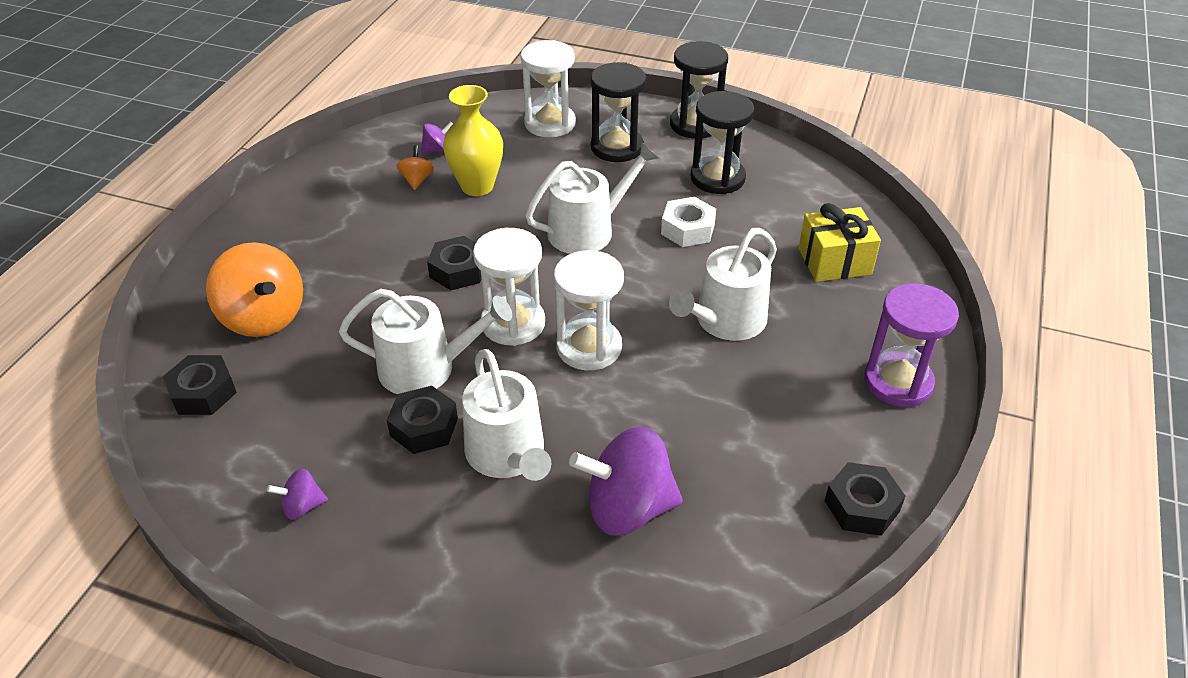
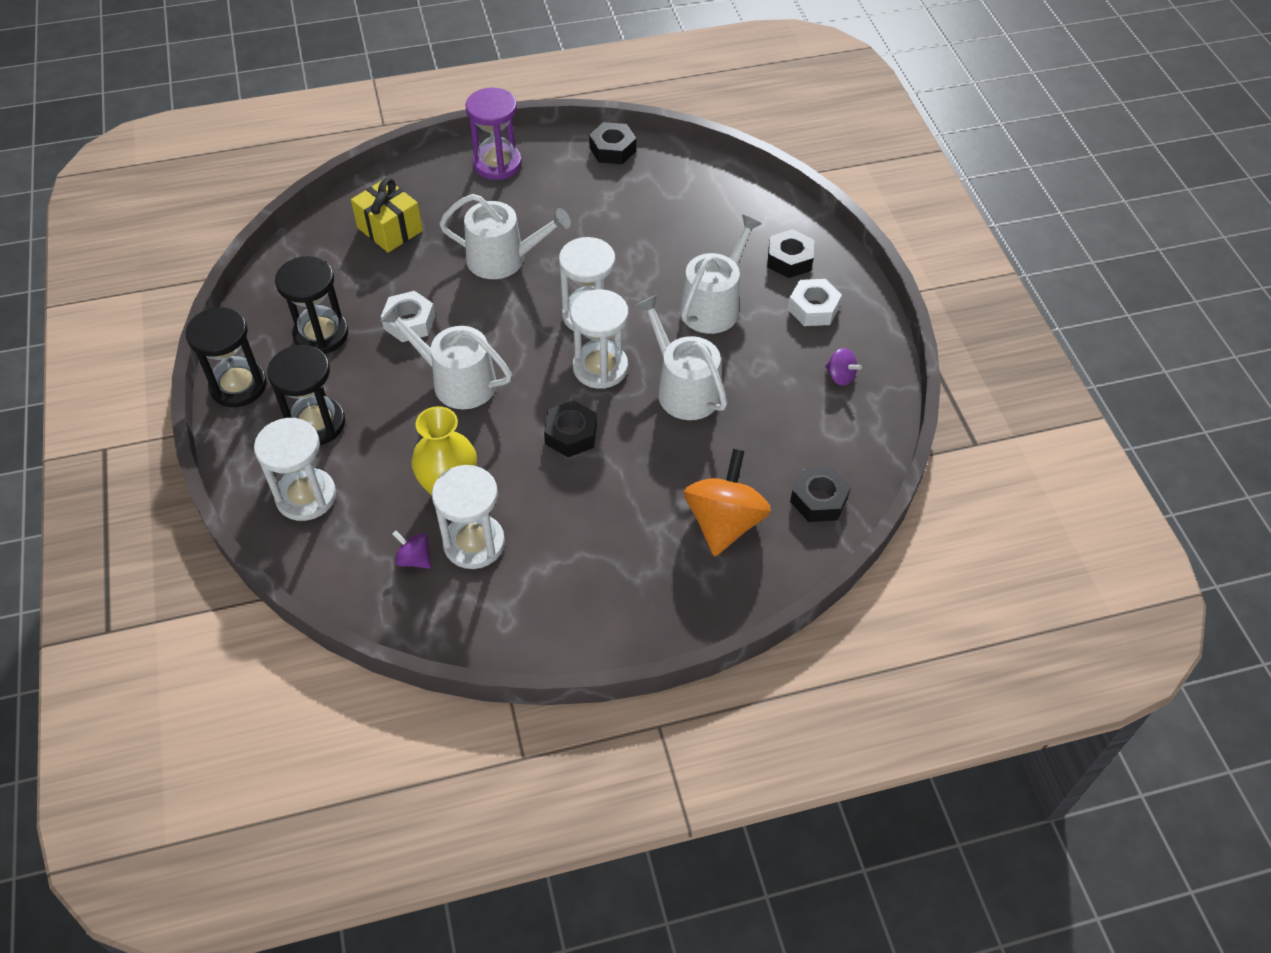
camera: 125 degrees left, 10 degrees up
black nut [387,386,458,454] -> black nut moved to [767,229,814,278]
orange spinning top [396,145,434,190] -> white hourglass [432,465,505,569]
purple spinning top [569,427,683,536] -> none
none -> white nut [788,279,842,326]

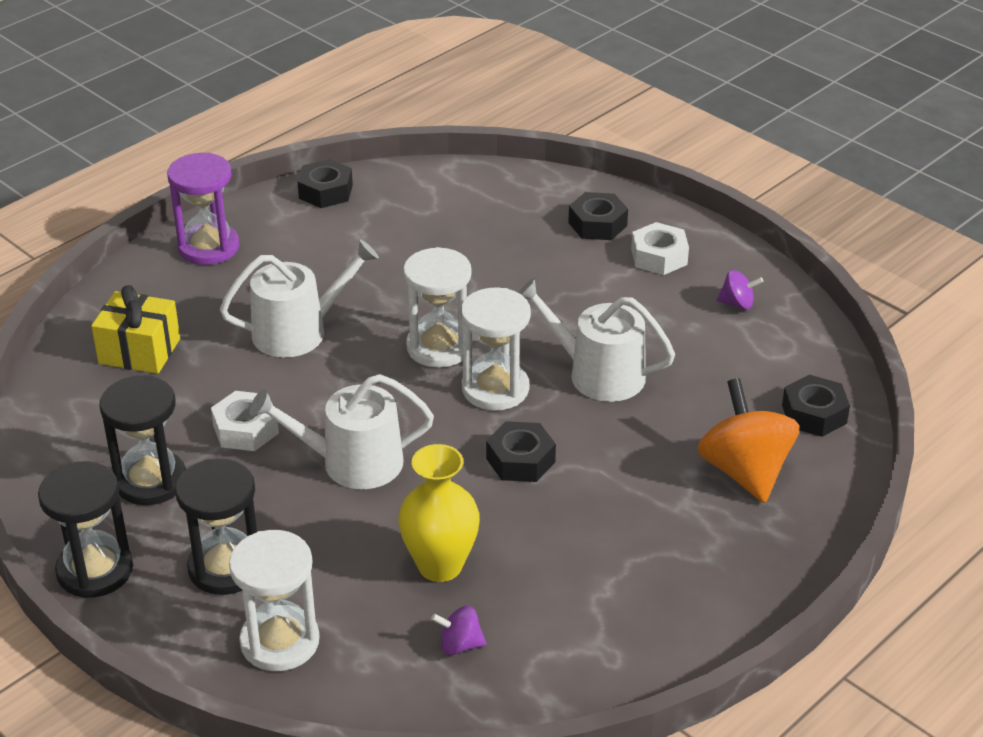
camera: 30 degrees left, 15 degrees down
white hourglass [432,465,505,569] -> none
white watering can [680,214,762,334] -> none

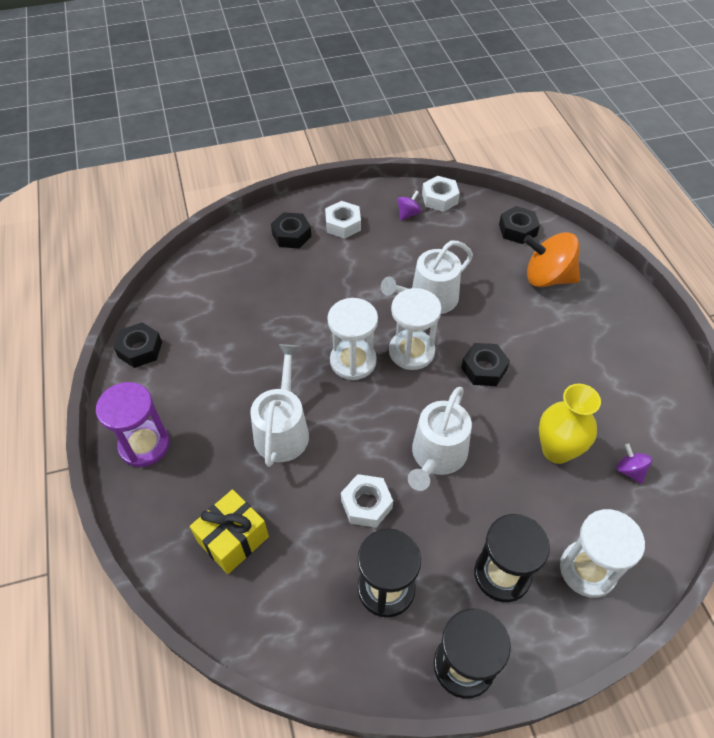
camera: 60 degrees left, 15 degrees up
purple spinning top [431,606,486,655] -> purple spinning top turned 120 degrees clockwise [616,444,652,484]
none -> white nut [422,176,460,212]

